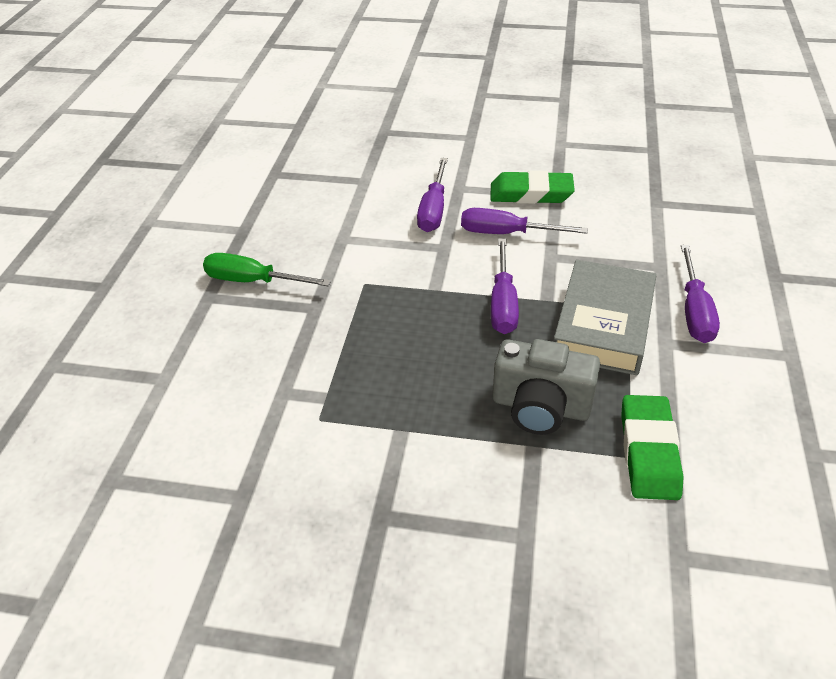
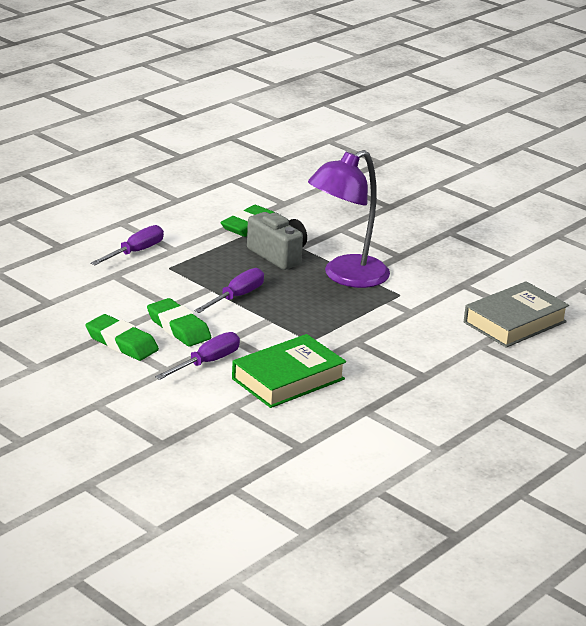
camera: 150 degrees left, 15 degrees down
green screwdriver [203,253,331,286] -> none
purple screwdriver [461,208,588,234] -> green eraser [147,298,211,347]
grey book [554,260,656,375] -> grey book moved to [464,281,569,348]
none -> green book [232,334,346,408]
none -> purple lamp [308,150,390,288]

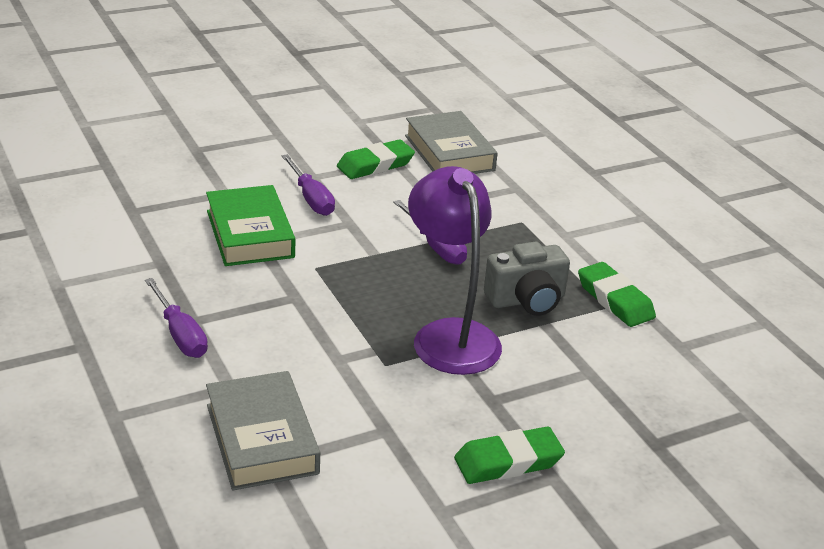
camera: 110 degrees right, 5 degrees up
purple screwdriver [90,225,164,266] -> purple screwdriver moved to [145,278,208,358]
green eraser [147,298,211,347] -> green eraser moved to [454,427,565,484]
none -> grey book [405,111,498,174]

